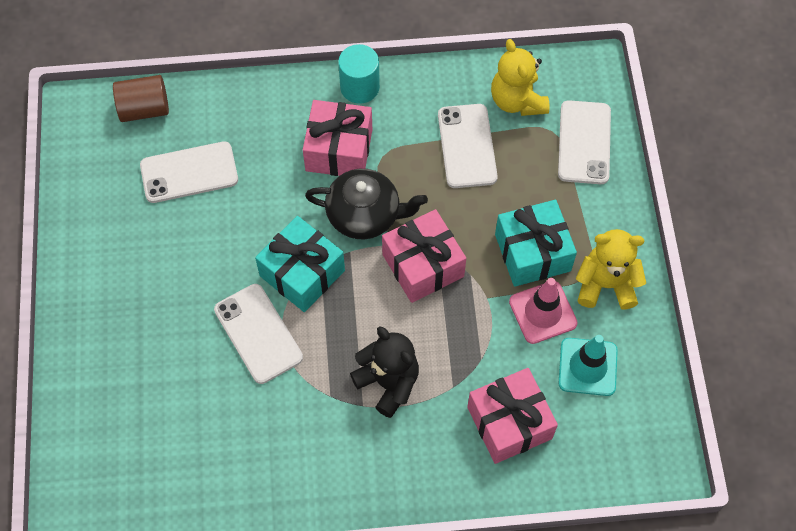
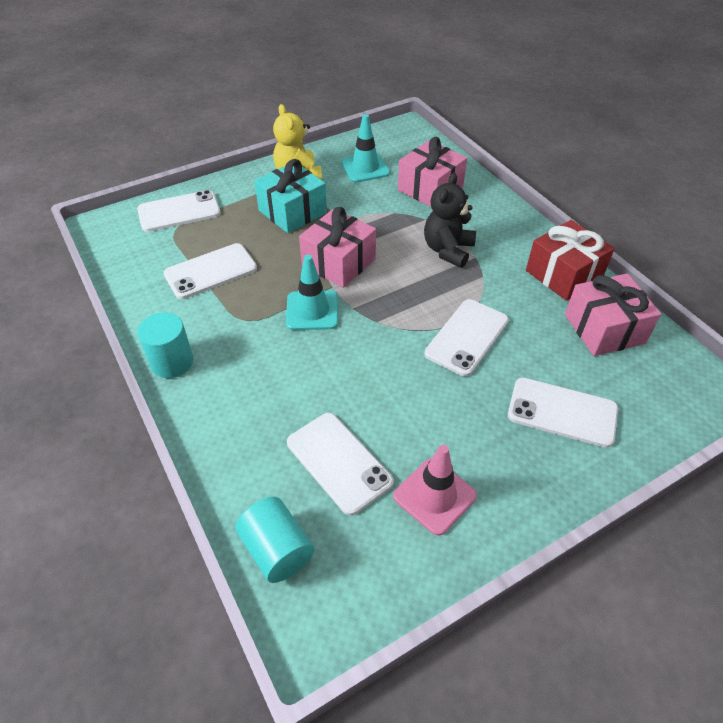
camera: 115 degrees left, 15 degrees down
brown cylinder [113,75,169,122] -> turquoise cylinder [235,497,314,583]
turquoise gift [255,216,345,312] -> none
pink gift [303,100,372,176] -> pink gift moved to [565,273,661,356]
black teapot [305,169,428,239] -> turquoise traffic cone [286,255,338,330]
yellow teddy bear [491,39,549,116] -> none
pink traffic cone [509,278,578,344] -> pink traffic cone moved to [393,445,477,536]
none -> white phone [508,377,618,448]
none -> red gift [526,220,614,301]

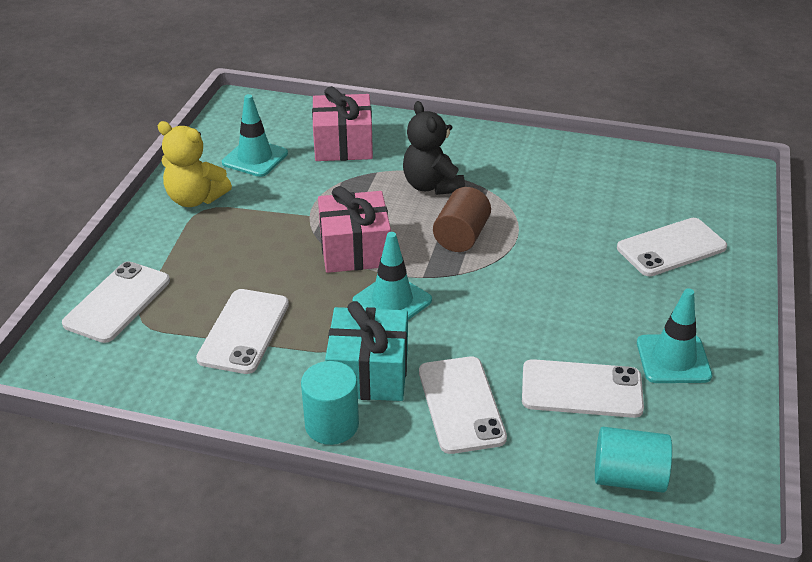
camera: 45 degrees left, 10 degrees down
turquoise gift [254,159,327,233] -> turquoise gift moved to [325,301,408,401]
pink traffic cone [393,445,477,536] -> turquoise traffic cone [637,288,712,383]
white phone [425,299,509,376] -> white phone moved to [419,356,507,454]
red gift [526,220,614,301] -> none
pink gift [565,273,661,356] -> none
none -> brown cylinder [433,187,491,252]

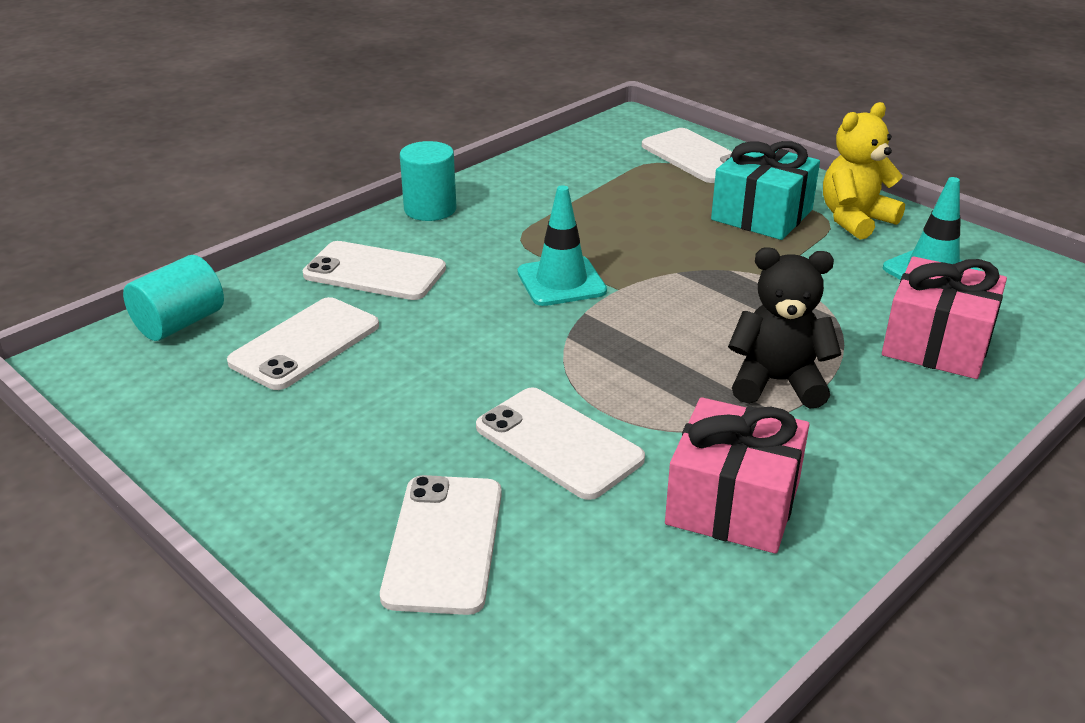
camera: 120 degrees right, 5 degrees down
white phone [196,289,289,374] -> white phone moved to [476,387,645,500]
pink gift [318,186,391,273] -> pink gift moved to [665,397,809,554]
turquoise gift [325,301,408,401] -> turquoise gift moved to [711,141,820,240]
brown cylinder [433,187,491,252] -> none
turquoise traffic cone [637,288,712,383] -> none

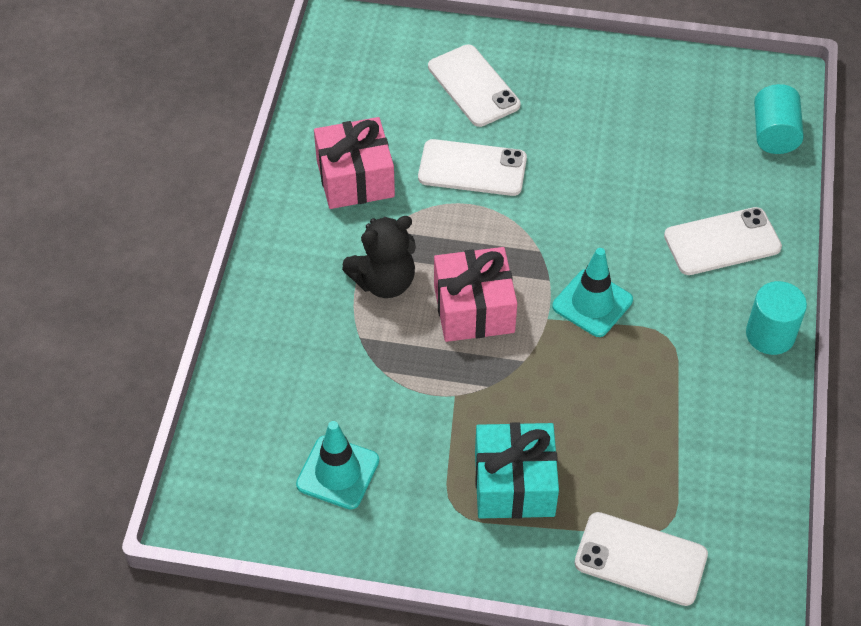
camera: 145 degrees right, 20 degrees up
white phone [227,297,379,390] -> none
yellow teddy bear [823,102,905,240] -> none
pink gift [882,256,1007,379] -> pink gift moved to [434,247,517,342]

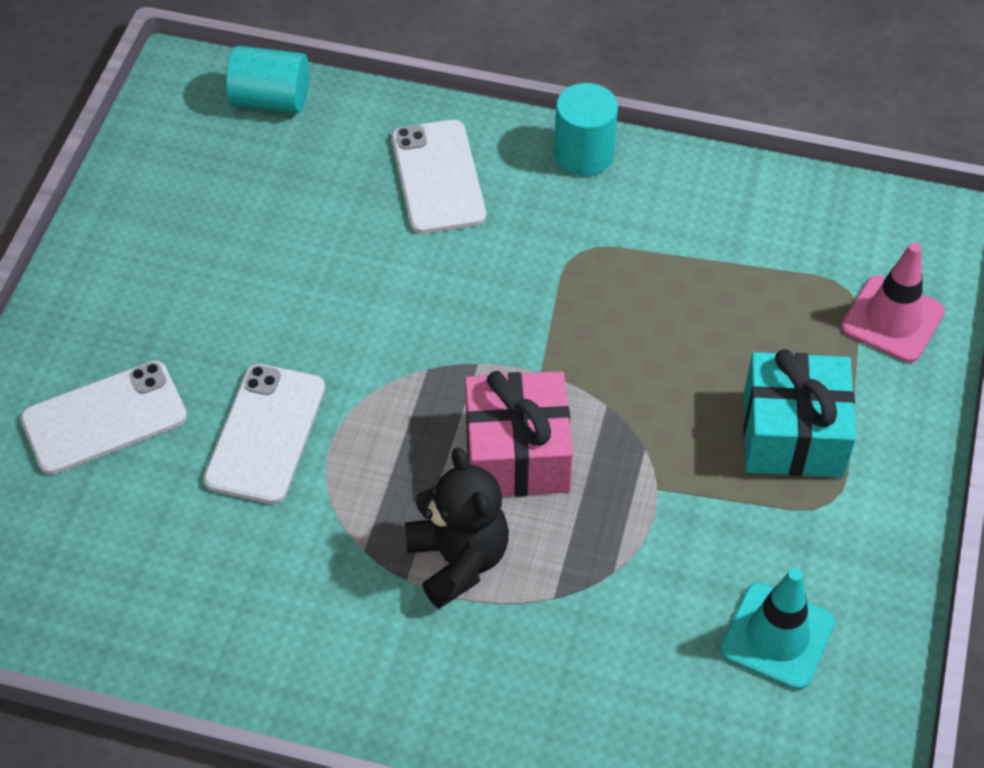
camera: 85 degrees left, 0 degrees up
pink gift [314,117,395,209] -> none
turquoise traffic cone [552,248,633,337] -> none
white phone [574,512,708,606] -> pink traffic cone [841,242,945,363]

